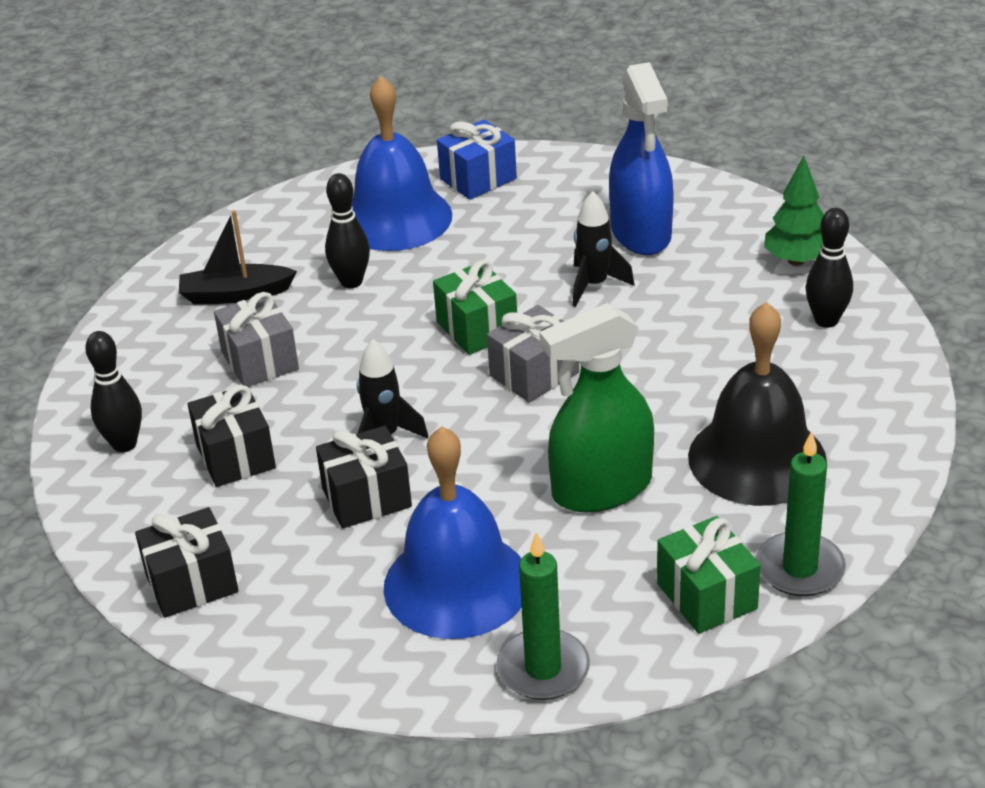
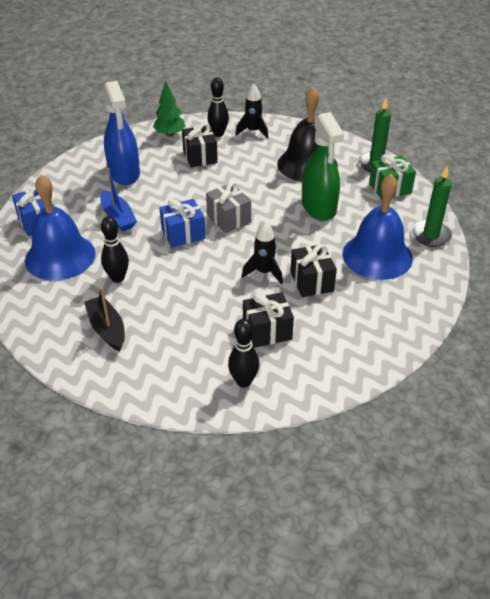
camera: 85 degrees left, 5 degrees up
black gift [135,507,239,618] -> black gift moved to [182,123,218,168]
black boat [179,210,297,305] -> black boat turned 150 degrees clockwise [84,287,125,351]
grey gift [214,292,299,387] -> none
green gift [433,260,517,355] -> blue gift [159,199,205,248]
black rocket [572,191,634,307] -> black rocket moved to [235,84,268,139]
blue spray bottle [609,62,674,255] -> blue spray bottle turned 75 degrees clockwise [104,81,140,185]
none -> blue boat [100,168,137,231]

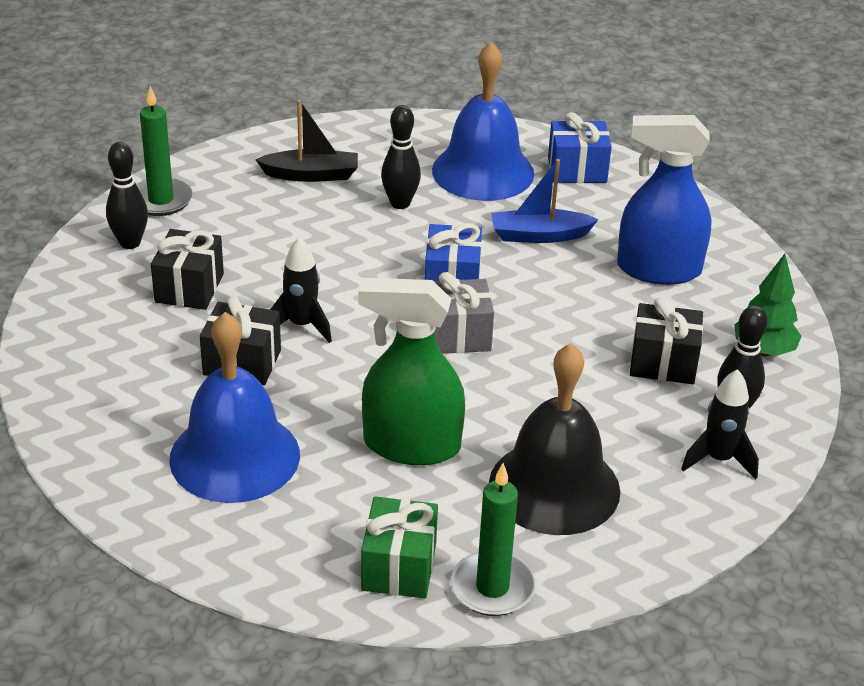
camera: 115 degrees right, 5 degrees down
green candle [411,166,453,247] -> green candle moved to [136,86,193,216]

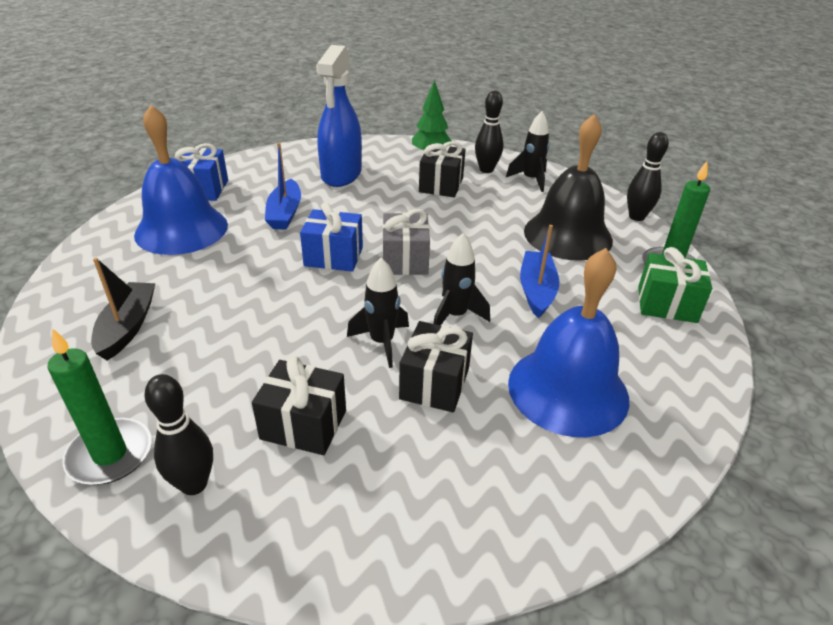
camera: 85 degrees left, 0 degrees up
green spray bottle [358,278,465,465] -> blue boat [520,225,559,319]
black bowling pin [381,105,421,209] -> black bowling pin moved to [627,132,669,221]
none -> black rocket [433,233,490,325]

